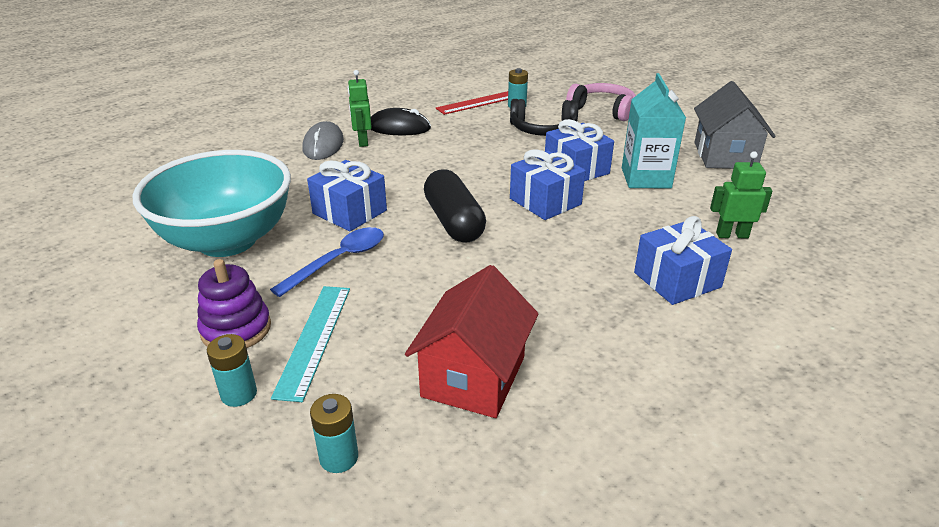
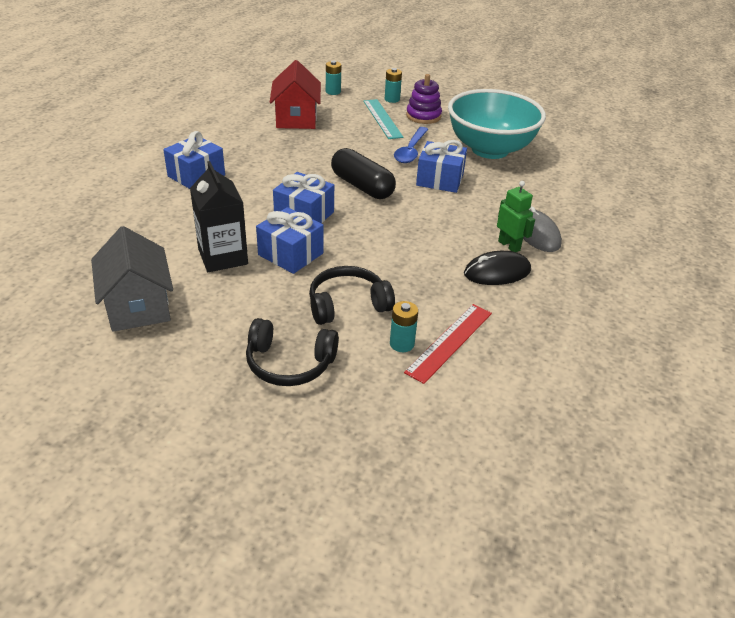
camera: 155 degrees right, 5 degrees up
pink headphones [566,83,636,121] -> black headphones [246,318,339,386]
turquoise carton [622,73,686,188] -> black carton [190,161,248,272]
green robot [710,151,772,238] -> none

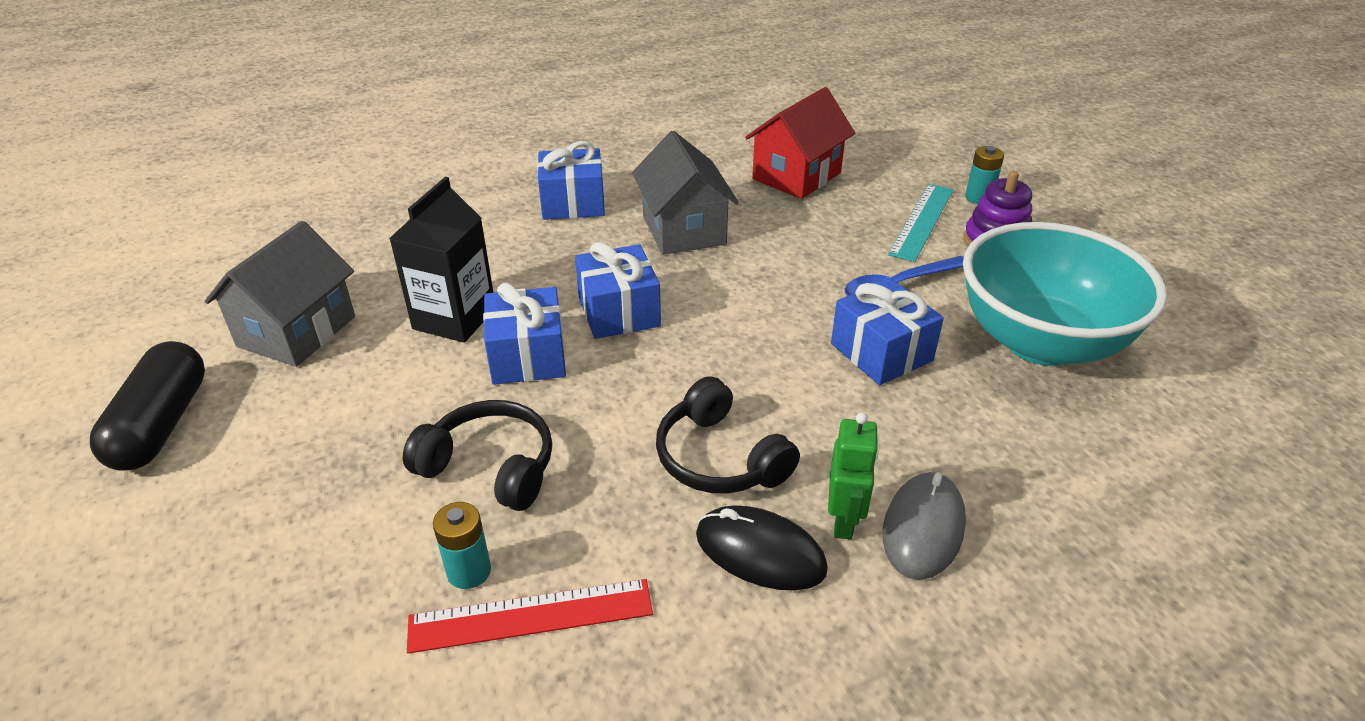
camera: 45 degrees right, 0 degrees up
black headphones [246,318,339,386] -> black headphones moved to [656,376,800,493]
turquoise battery [326,61,341,95] -> none
black capsule [331,148,396,199] -> black capsule moved to [90,341,205,471]
none -> grey house [632,131,739,255]

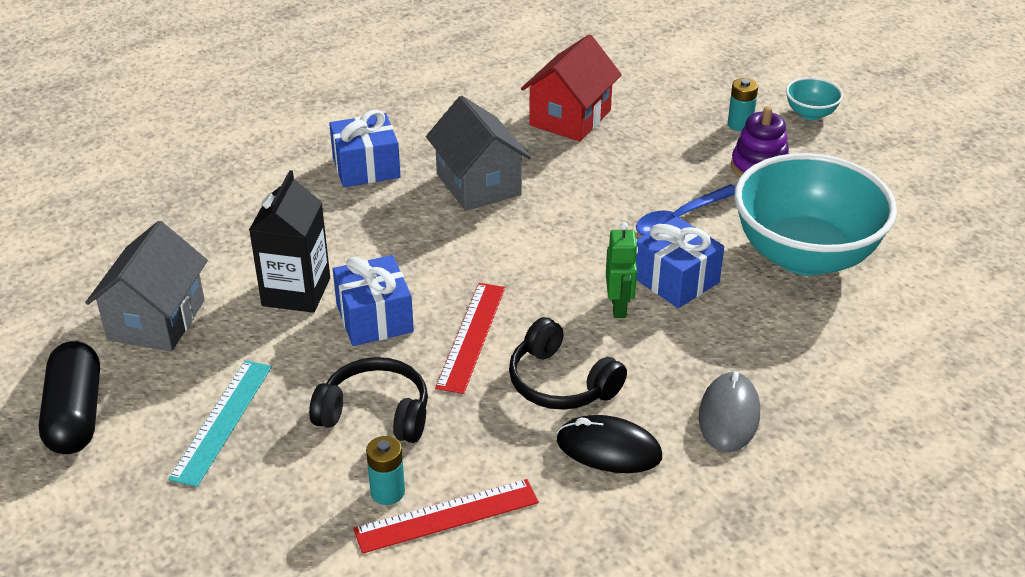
camera: 10 degrees left, 0 degrees up
blue gift [575,242,661,339] -> none
green robot [828,413,879,540] -> green robot moved to [606,222,638,318]
turquoise ruler [888,184,953,262] -> turquoise ruler moved to [168,360,272,487]
none -> red ruler [435,283,505,394]
none -> turquoise bowl [786,77,843,120]

